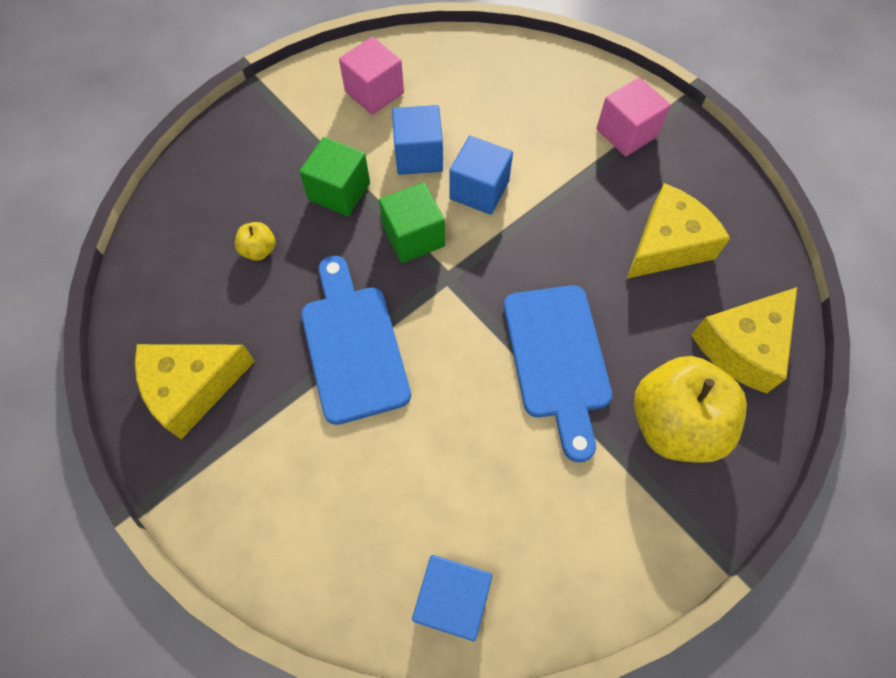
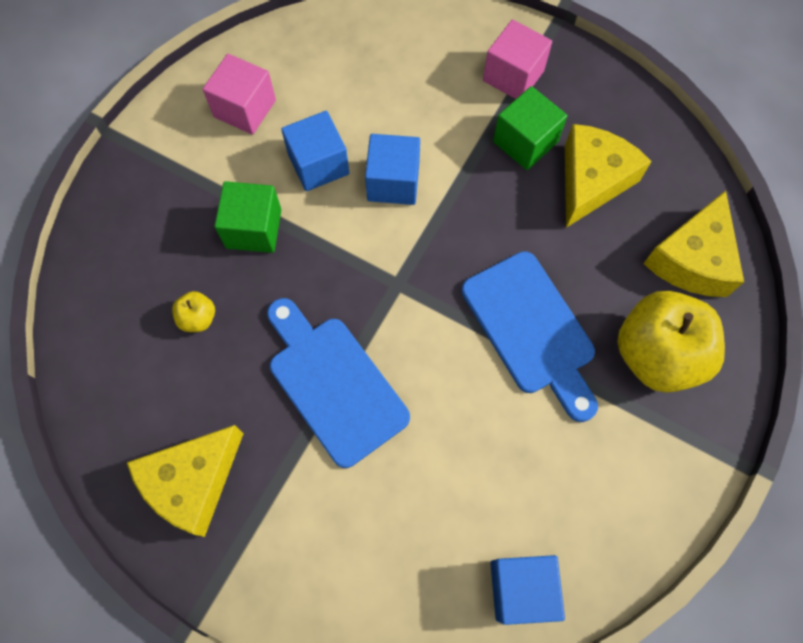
camera: 20 degrees left, 5 degrees up
green cube [379,182,445,263] -> green cube moved to [493,86,568,170]

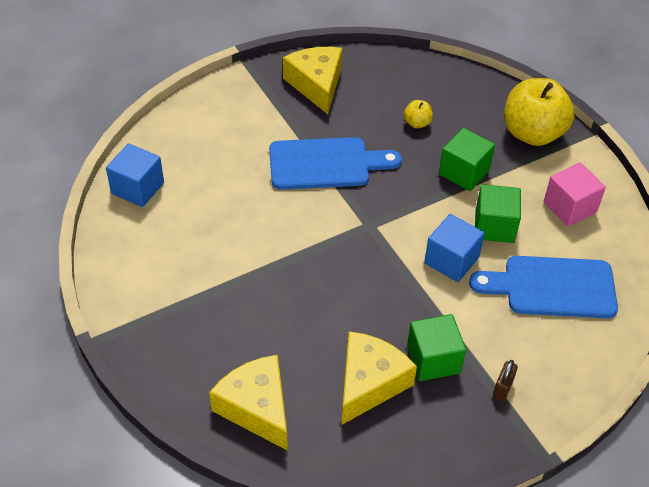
camera: 120 degrees right, 20 degrees down
blue cube [281,111,349,191] -> green cube [475,184,521,243]
blue cutting board [461,251,598,422] -> blue cutting board moved to [469,256,618,318]
pink cube [483,20,552,99] -> brown padlock [493,360,518,401]
yellow cheese [565,124,652,228] -> yellow cheese turned 120 degrees counterclockwise [341,331,417,425]
yellow apple [618,291,725,392] -> yellow apple moved to [504,78,575,146]

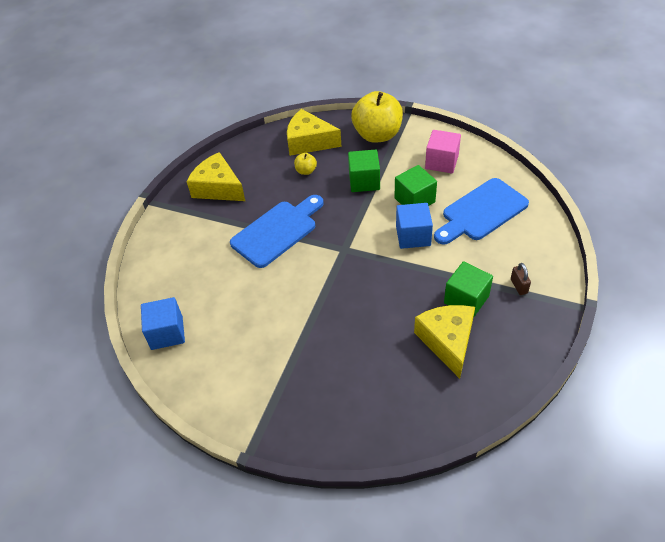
camera: 35 degrees left, 0 degrees up
yellow cheese [209,355,288,451] -> yellow cheese moved to [287,109,342,156]

